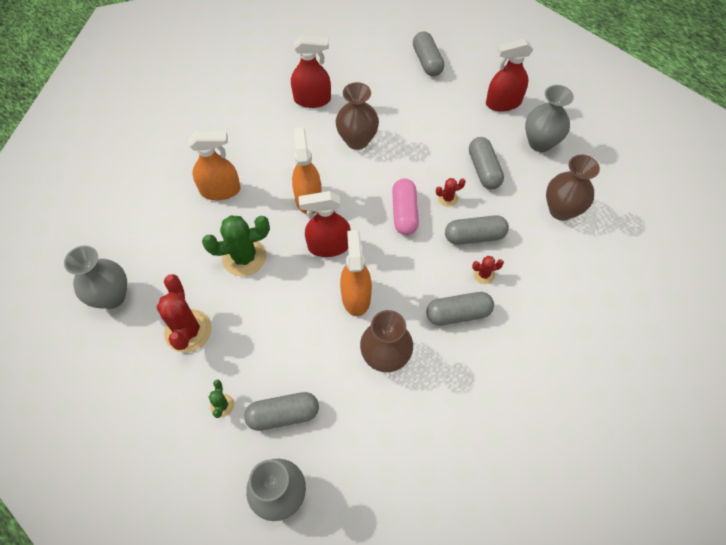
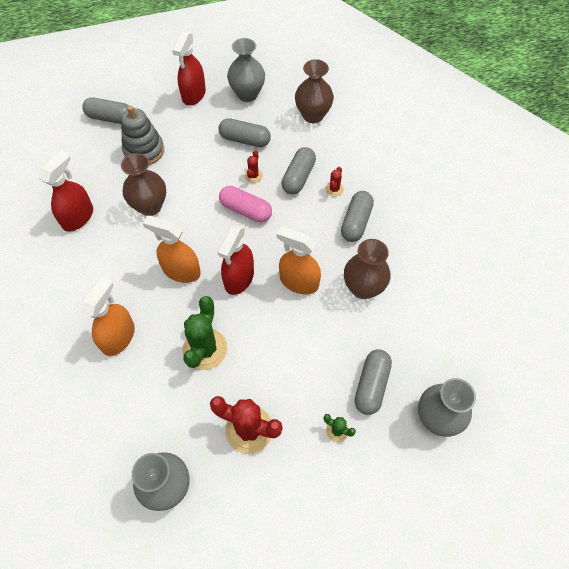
camera: 60 degrees left, 0 degrees up
none -> grey stacking toy [121,105,164,165]

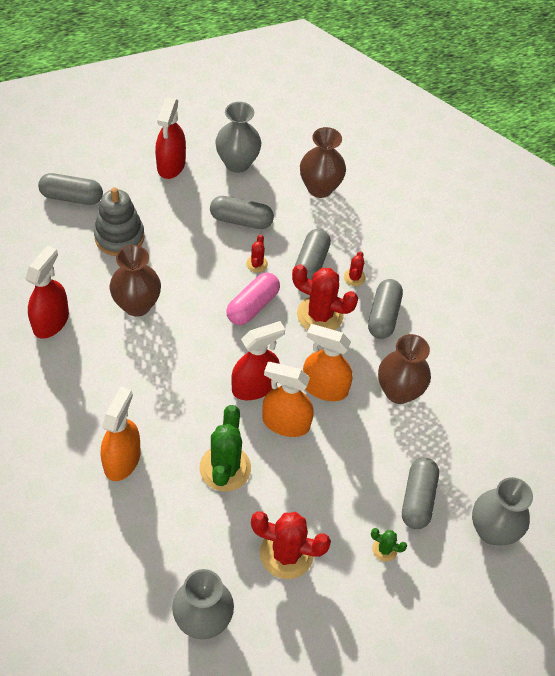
camera: 10 degrees left, 5 degrees down
orange spray bottle [143,216,201,283] -> orange spray bottle moved to [262,362,314,437]
red spray bottle [217,225,254,295] -> red spray bottle turned 135 degrees counterclockwise [231,321,285,400]
pink capsule [219,186,272,222] -> pink capsule turned 75 degrees counterclockwise [226,272,280,325]
none -> red cactus [292,264,358,330]

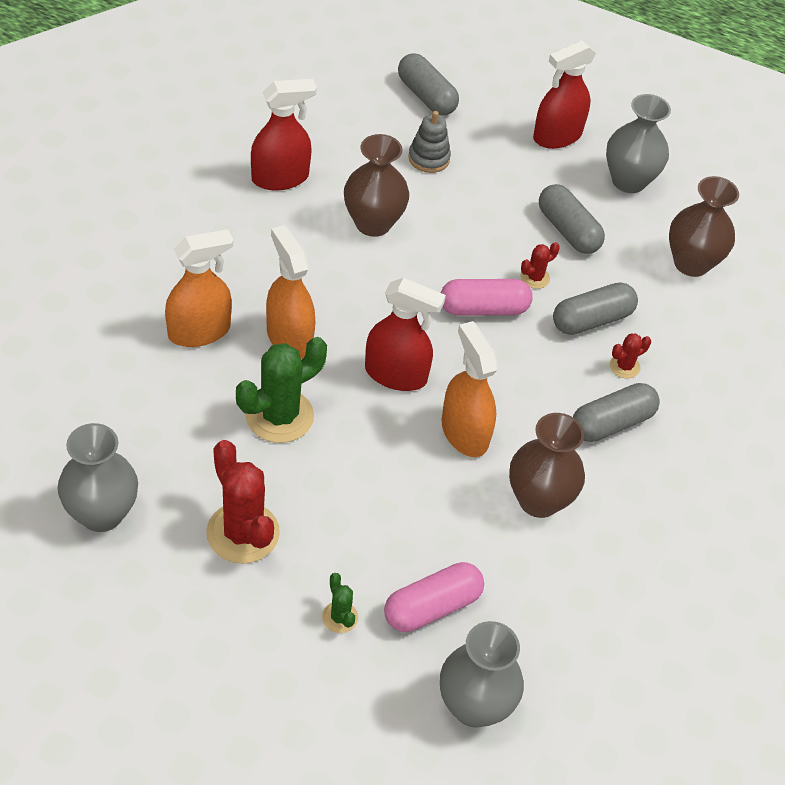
camera: 45 degrees right, 5 degrees down
grey stacking toy [94,187,145,256] -> grey stacking toy [408,111,451,173], size x0.65
orange spray bottle [262,362,314,437] -> orange spray bottle moved to [266,225,315,359]
red cactus [292,264,358,330] -> none
grey capsule [402,458,439,529] -> pink capsule [384,562,484,632]

